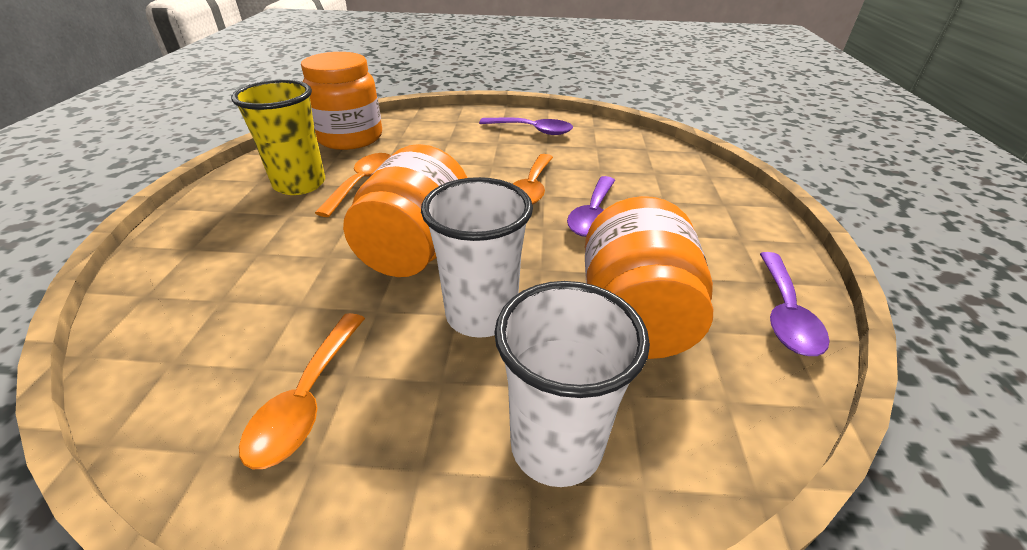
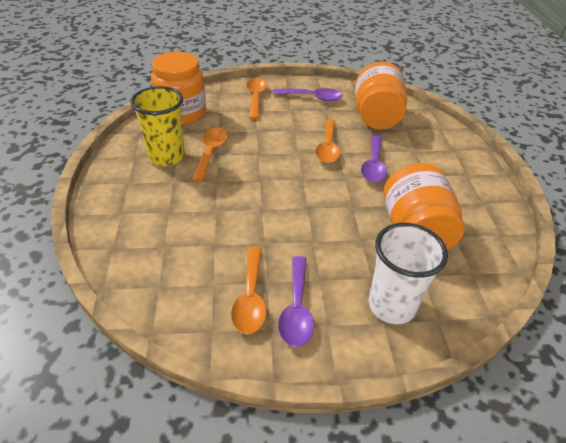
camera: 10 degrees left, 5 degrees up
orange jar [343,144,468,277] -> orange jar moved to [355,61,407,130]
white cup [421,177,533,338] -> none
purple spoon [760,252,829,356] -> purple spoon moved to [278,256,314,347]
none -> orange spoon [247,78,268,120]

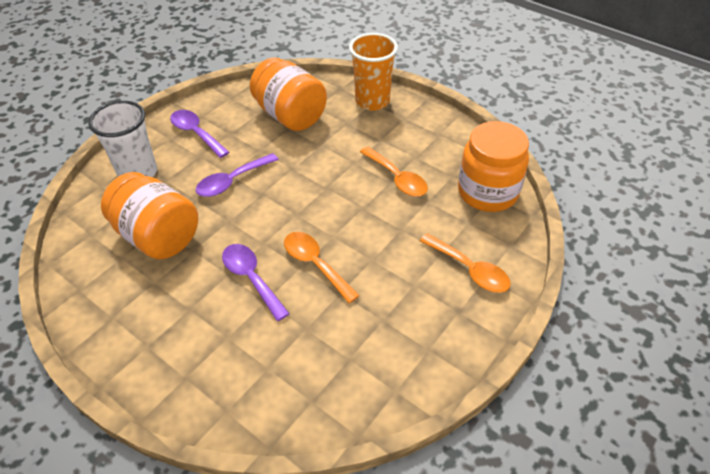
camera: 135 degrees right, 5 degrees up
yellow cup [130,86,185,166] -> none
orange spoon [231,247,267,334] -> none
purple spoon [273,88,343,101] -> purple spoon moved to [196,153,279,197]
orange jar [355,61,407,130] -> orange jar moved to [250,58,327,131]
none -> orange cup [349,33,398,111]

